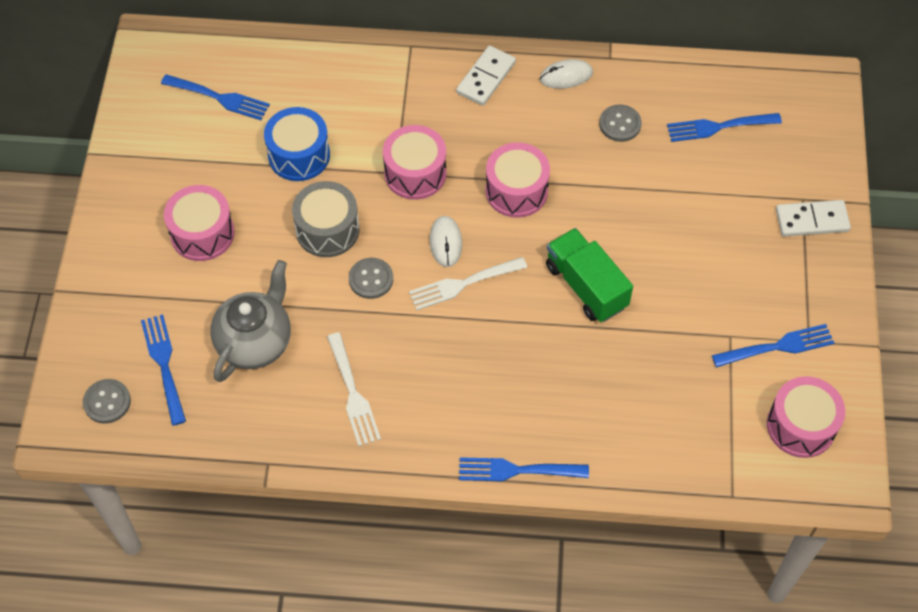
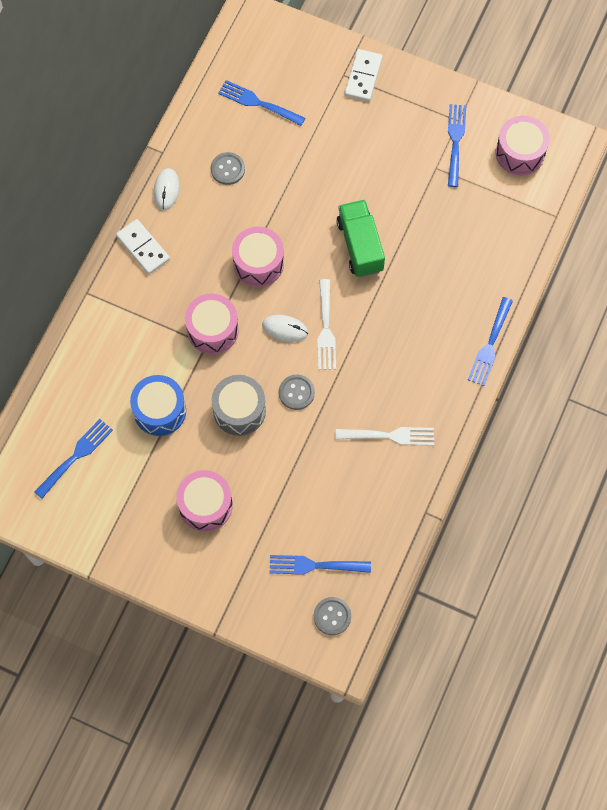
camera: 70 degrees left, 10 degrees up
grey teapot [211,260,291,382] -> none
green truck [546,228,633,322] -> green truck turned 90 degrees clockwise [337,200,385,277]
blue fork [667,113,782,142] -> blue fork turned 105 degrees clockwise [218,80,305,126]

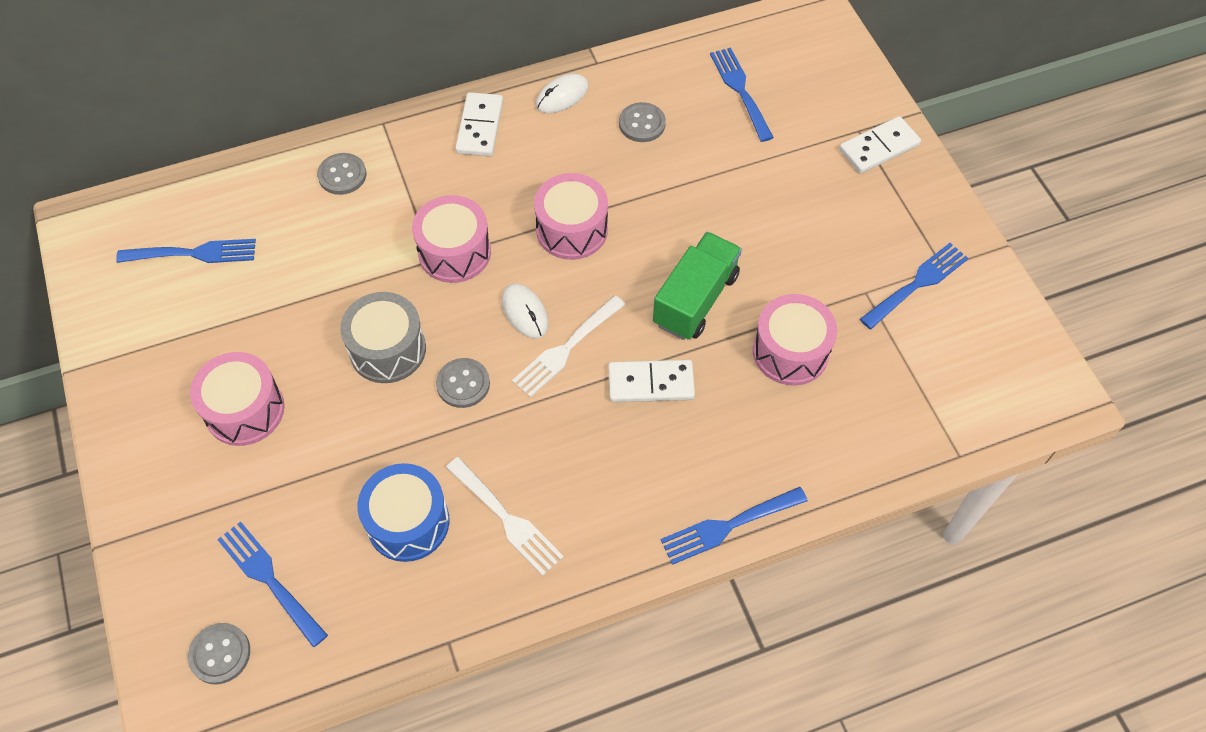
camera: 45 degrees right, 10 degrees down
blue drum [130,375,186,436] -> blue drum moved to [358,463,450,562]
pink drum [496,116,550,175] -> pink drum moved to [753,294,837,386]
none -> grey button [317,153,366,195]
none -> white domino [608,360,695,402]

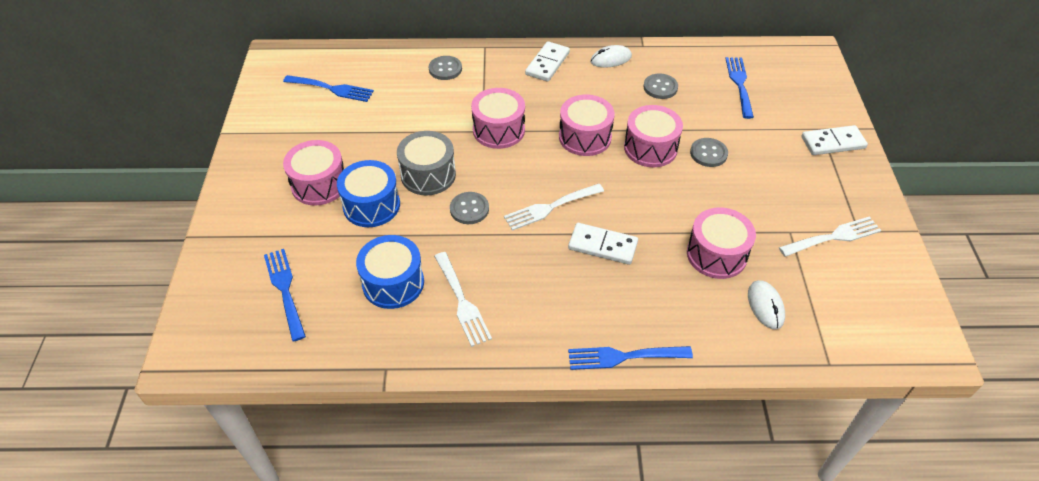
camera: 20 degrees right, 10 degrees down
grey button [188,623,250,685] -> grey button moved to [690,138,728,167]
white mouse [502,283,548,339] -> white mouse moved to [748,280,785,330]
green truck [653,232,742,340] -> none
blue fork [860,243,968,329] -> white fork [779,216,882,257]
none -> blue drum [337,160,400,227]
none -> pink drum [624,105,683,167]

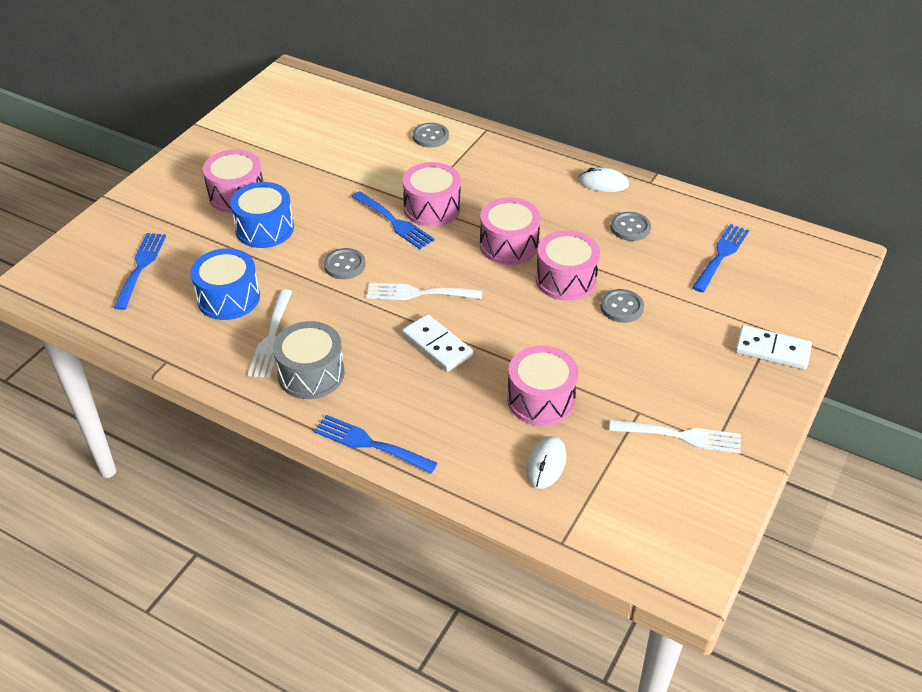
camera: 30 degrees right, 5 degrees down
blue fork [283,75,374,102] -> blue fork moved to [352,191,435,249]
grey drum [397,131,456,195] -> grey drum moved to [273,321,345,399]
white domino [525,41,570,82] -> none

